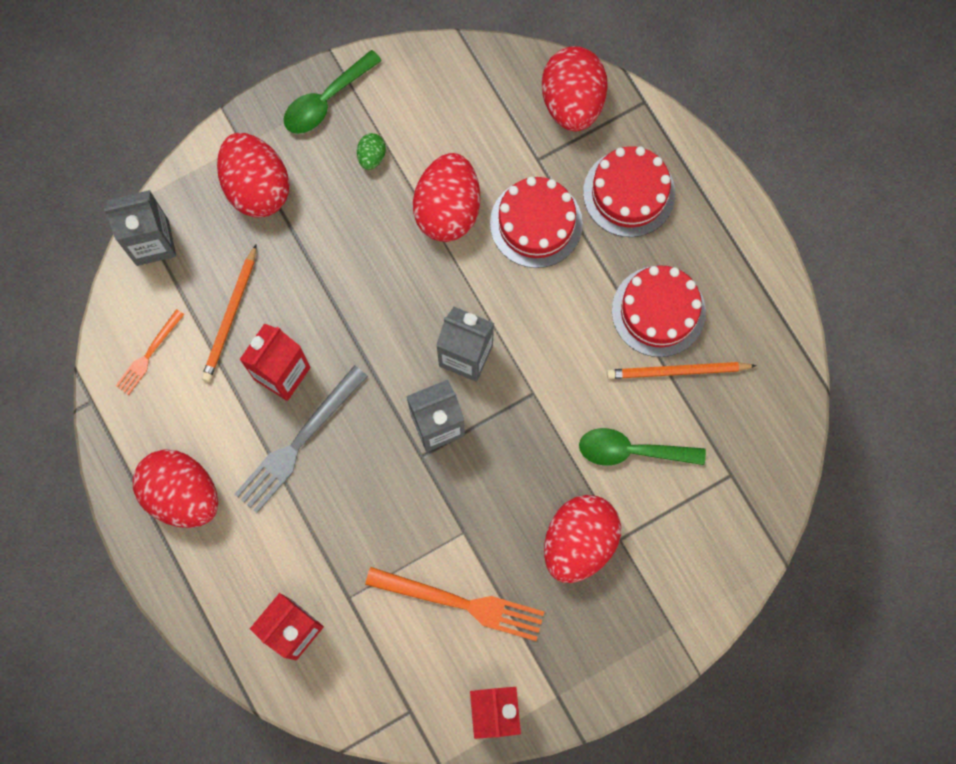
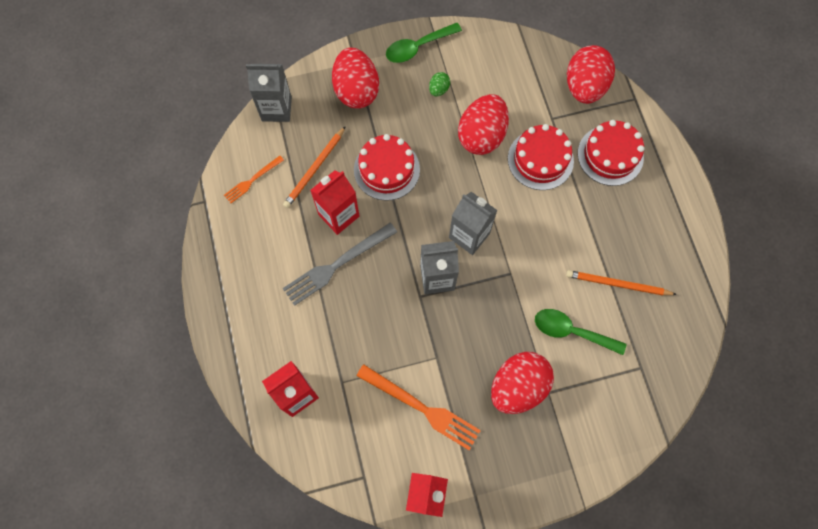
camera: 15 degrees right, 5 degrees down
red egg [133,450,218,528] -> none
red cake [612,265,706,357] -> red cake moved to [354,134,420,201]

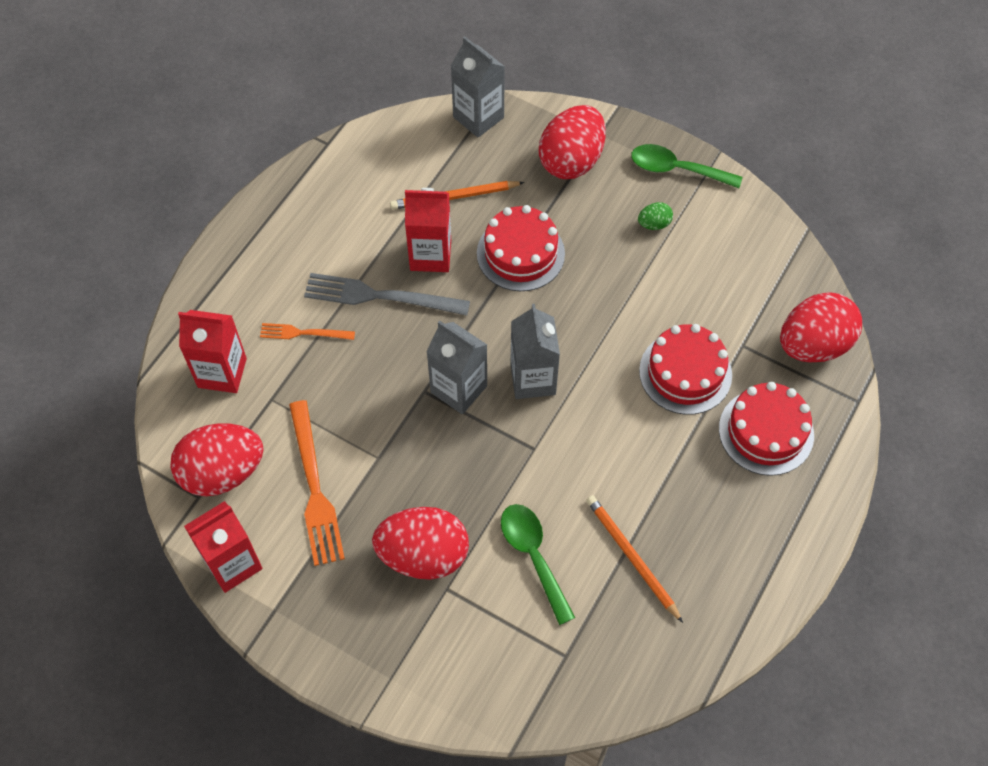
camera: 45 degrees right, 10 degrees down
orange fork [224,156,284,203] -> orange fork moved to [260,323,355,340]
red egg [458,94,509,155] -> red egg moved to [170,423,264,496]

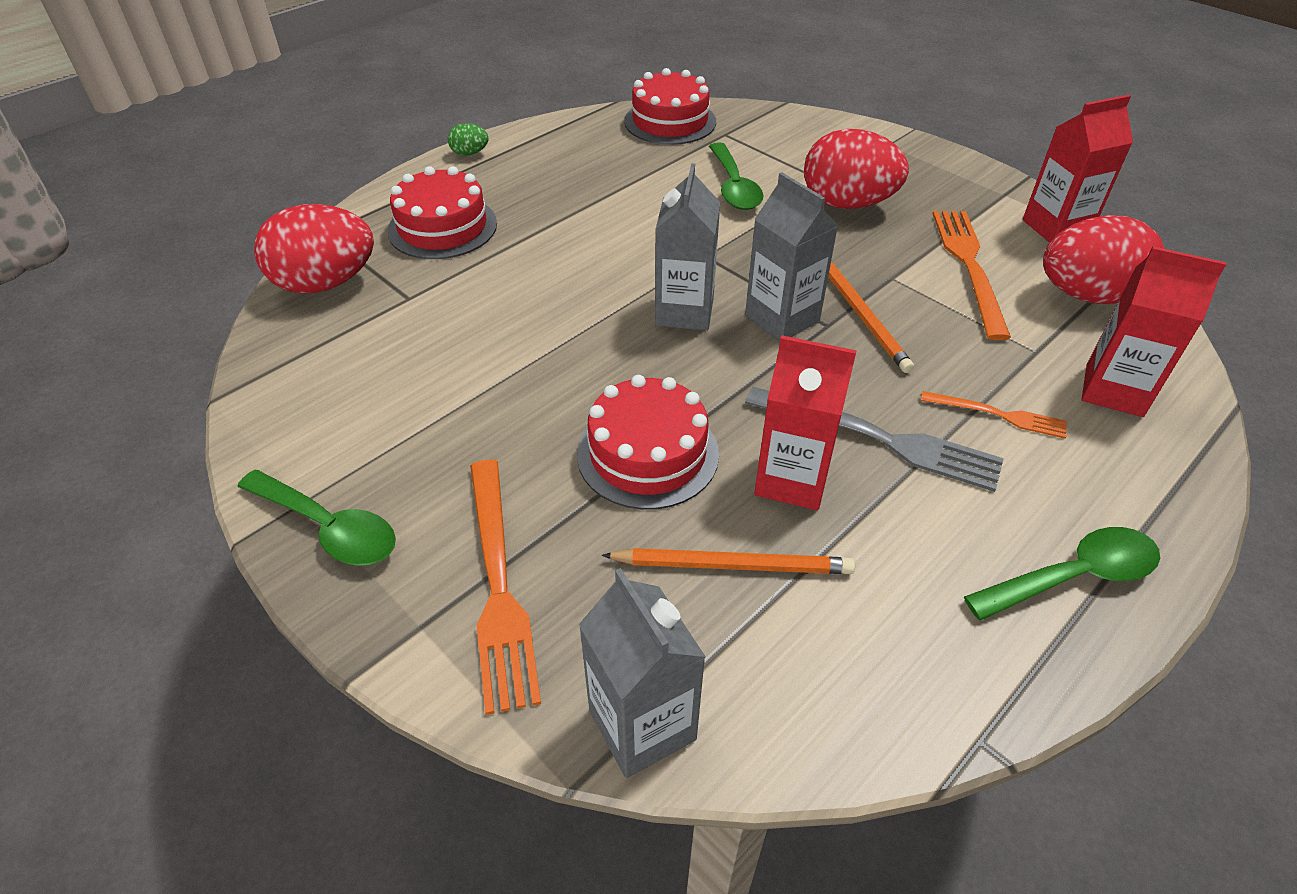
camera: 165 degrees left, 15 degrees down
red egg [539,105,606,179] -> orange fork [470,460,541,715]
orange pencil [586,495,683,623] -> orange pencil moved to [828,262,914,373]
green egg [638,202,673,230] -> green egg moved to [448,123,488,156]
red cake [639,324,732,415] -> red cake moved to [624,68,716,145]
none -> green spoon [964,527,1160,621]

